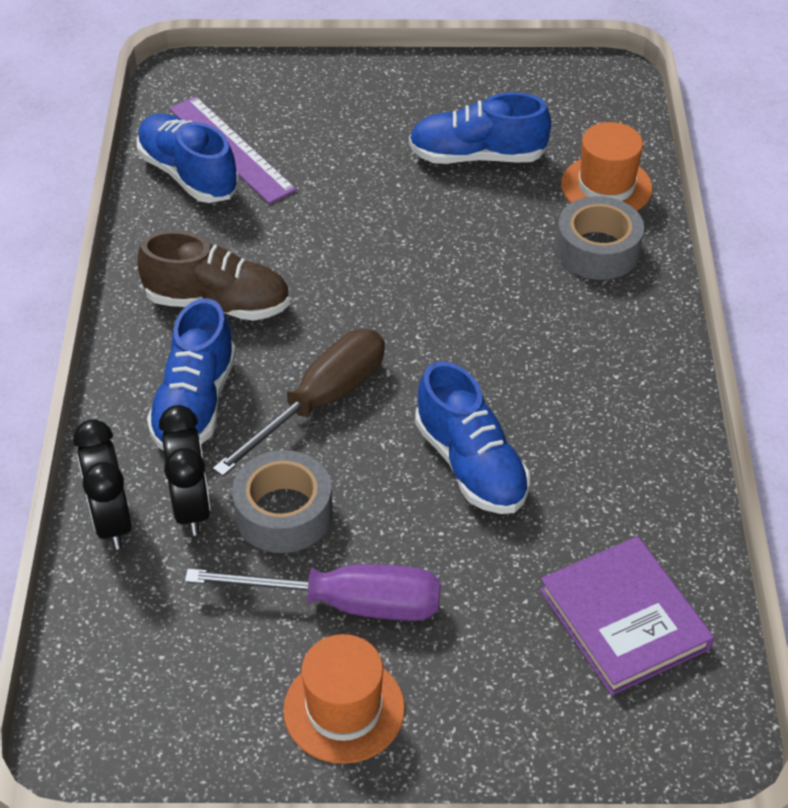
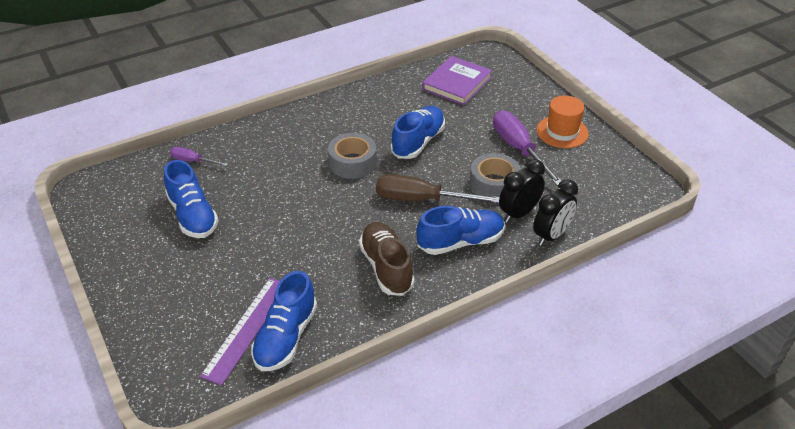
camera: 120 degrees left, 5 degrees down
grey tape [556,196,644,280] -> grey tape moved to [328,133,377,179]
orange hat [561,122,652,211] -> purple screwdriver [170,147,228,166]

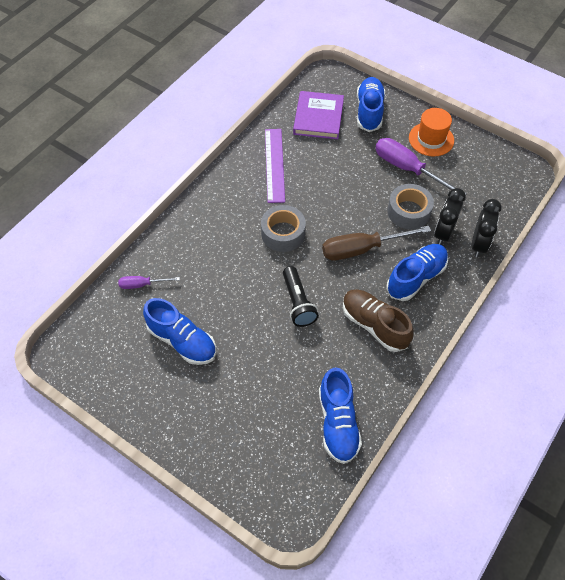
camera: 25 degrees left, 15 degrees up
purple ruler [200,278,280,385] -> purple ruler moved to [265,129,285,203]
blue shoe [391,106,445,159] -> blue shoe moved to [357,77,385,132]
none -> black flashlight [283,266,319,327]

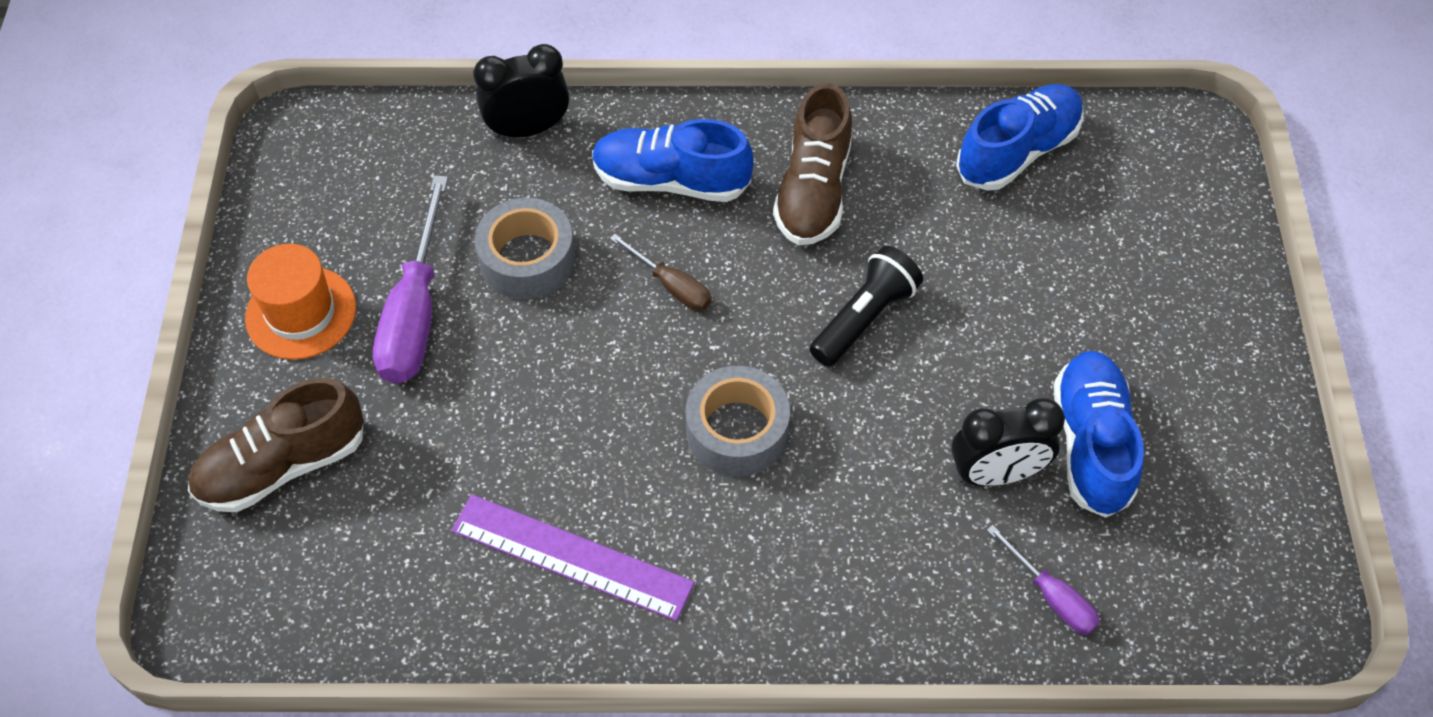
camera: 125 degrees left, 0 degrees up
purple ruler [265,129,285,203] -> purple ruler turned 60 degrees clockwise [451,494,694,621]
purple book [293,91,344,139] -> none
brown screwdriver [322,226,431,260] -> brown screwdriver [610,234,711,311], size x0.53
blue shoe [357,77,385,132] -> brown shoe [188,378,364,512]
black clock [434,188,466,245] -> black clock moved to [951,398,1065,486]

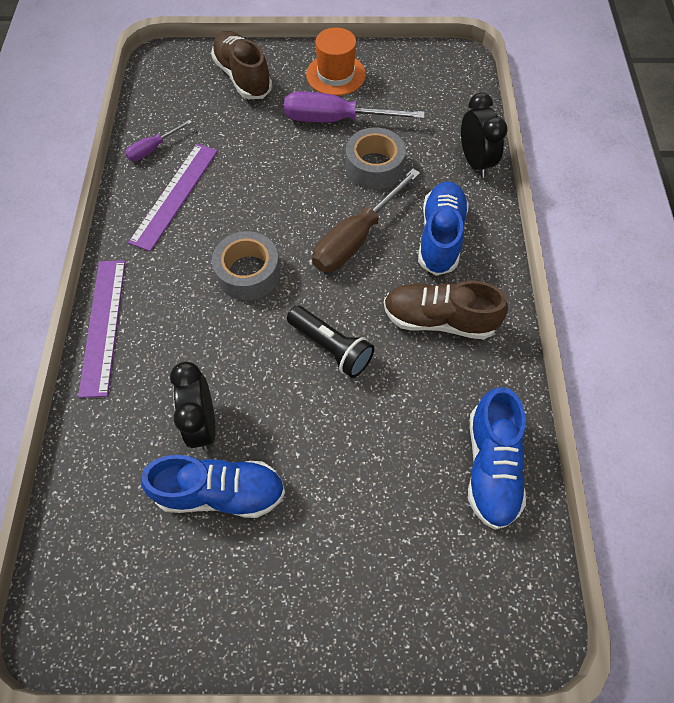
camera: 90 degrees right, 5 degrees up
brown screwdriver [610,234,711,311] -> brown screwdriver [312,169,420,272], size x1.89
blue shoe [956,84,1084,191] -> blue shoe turned 45 degrees clockwise [468,387,526,530]
purple screwdriver [987,525,1100,635] -> purple screwdriver moved to [125,120,192,161]
none -> purple ruler [78,260,126,398]

